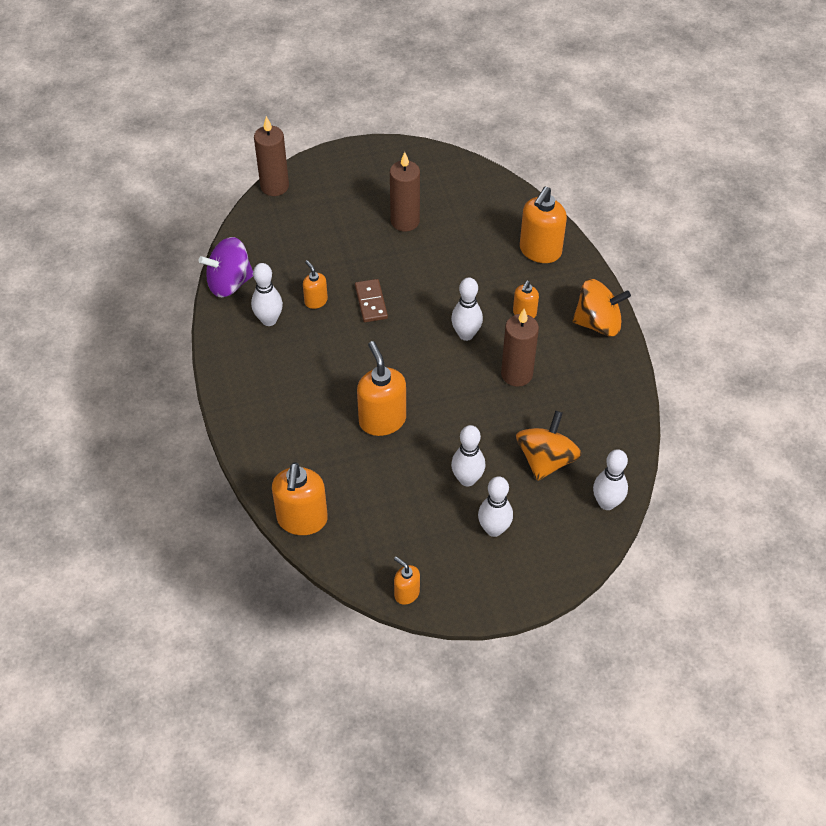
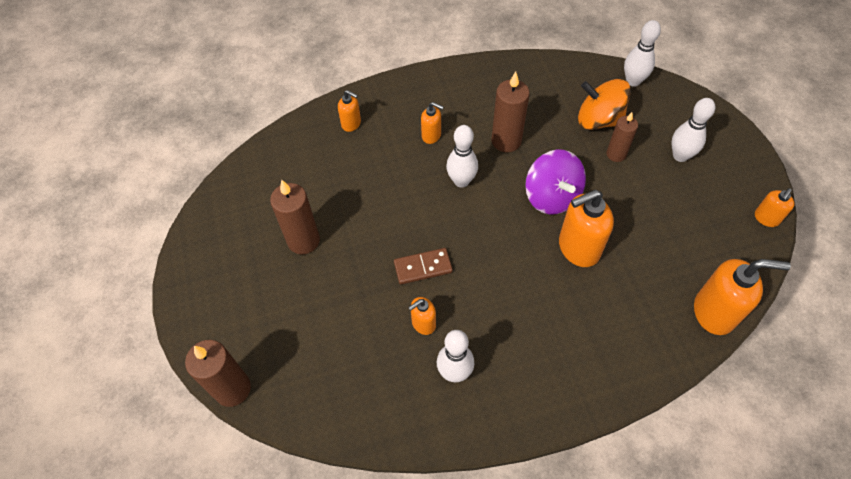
camera: 90 degrees left, 5 degrees up
purple spinning top [198,237,253,297] -> purple spinning top moved to [525,150,586,214]
white bowling pin [451,425,486,487] -> none
orange soap dispenser [520,187,567,263] -> orange soap dispenser [338,90,361,132], size x0.54
orange spinning top [572,279,631,336] -> none
none -> brown candle [606,112,638,162]

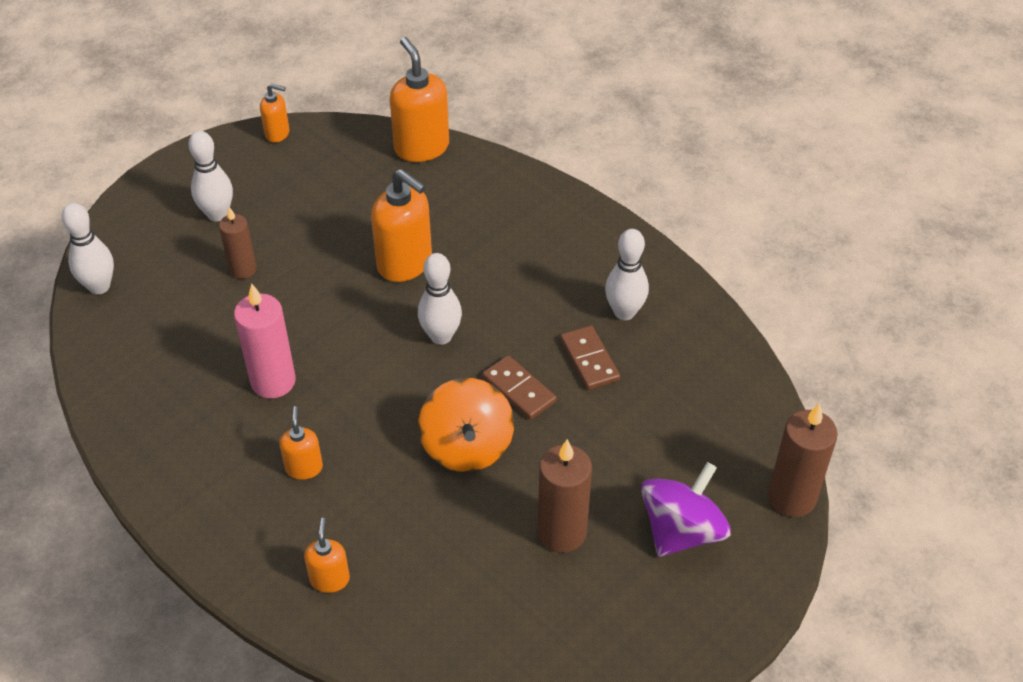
camera: 120 degrees left, 10 degrees down
orange soap dispenser [408,297,436,335] -> brown domino [560,325,620,390]
white bowling pin [446,125,478,188] -> white bowling pin moved to [418,253,462,345]
brown candle [492,71,530,152] -> pink candle [234,283,296,398]
purple spinning top [525,150,586,214] -> purple spinning top moved to [641,462,731,557]
orange spinning top [578,79,631,130] -> orange spinning top moved to [418,378,514,472]

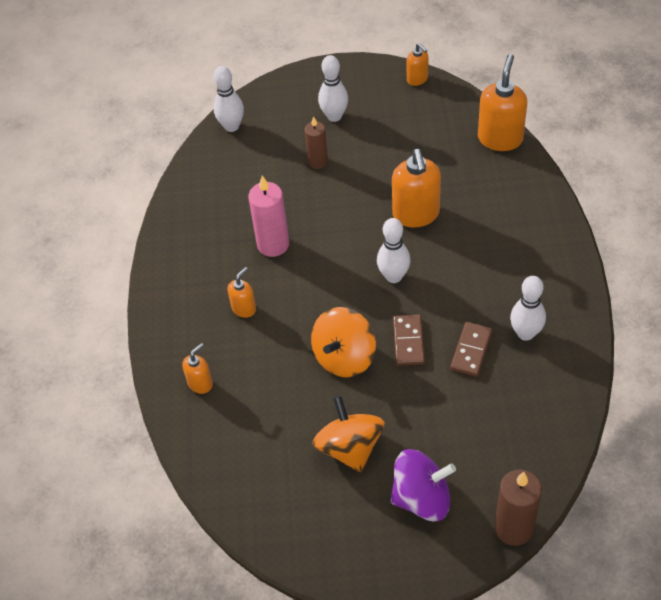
camera: 45 degrees right, 5 degrees up
brown candle [538,439,592,553] -> orange spinning top [312,396,385,472]

